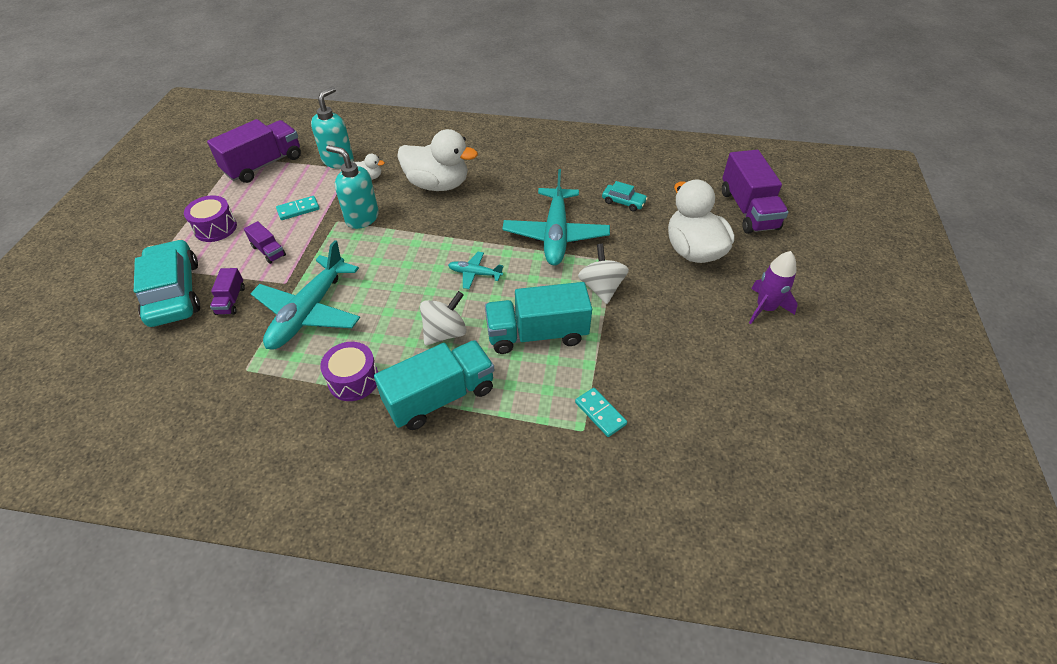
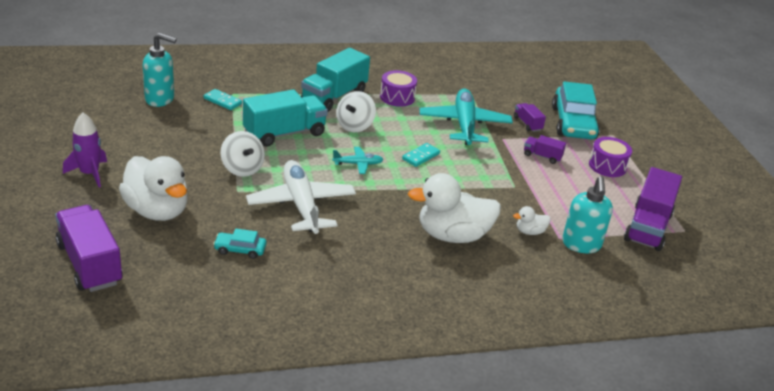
camera: 155 degrees right, 15 degrees down
turquoise car [134,239,200,327] -> turquoise car turned 45 degrees clockwise [552,81,600,139]
turquoise domino [276,196,320,220] -> turquoise domino moved to [402,143,440,167]
turquoise soap dispenser [326,145,379,229] -> turquoise soap dispenser moved to [143,33,177,107]
turquoise plane [502,169,610,266] -> white plane [246,160,356,234]

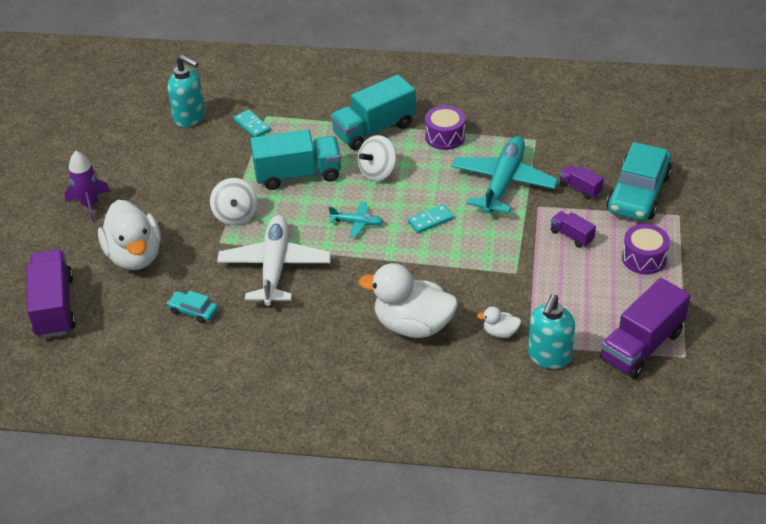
camera: 25 degrees right, 10 degrees up
purple truck [514,103,546,132] -> purple truck turned 45 degrees counterclockwise [560,165,604,200]

